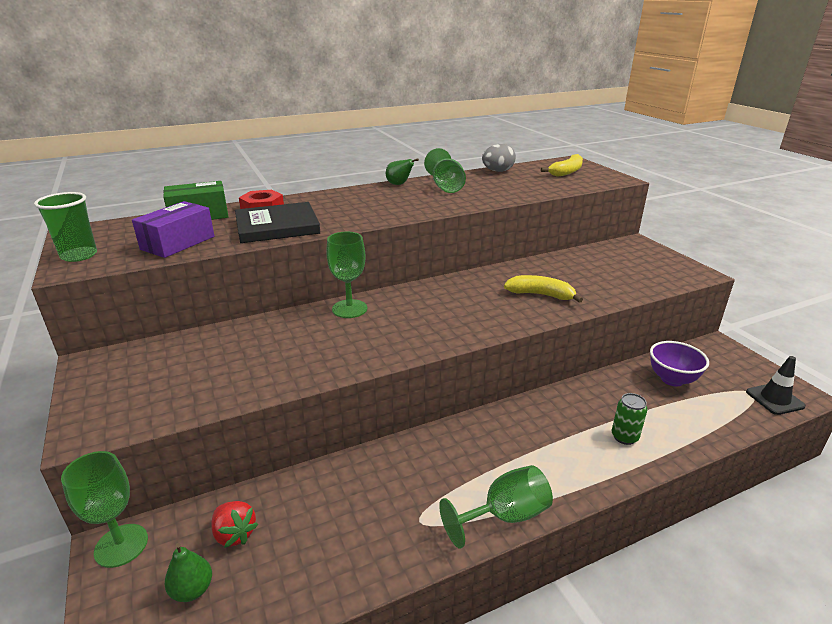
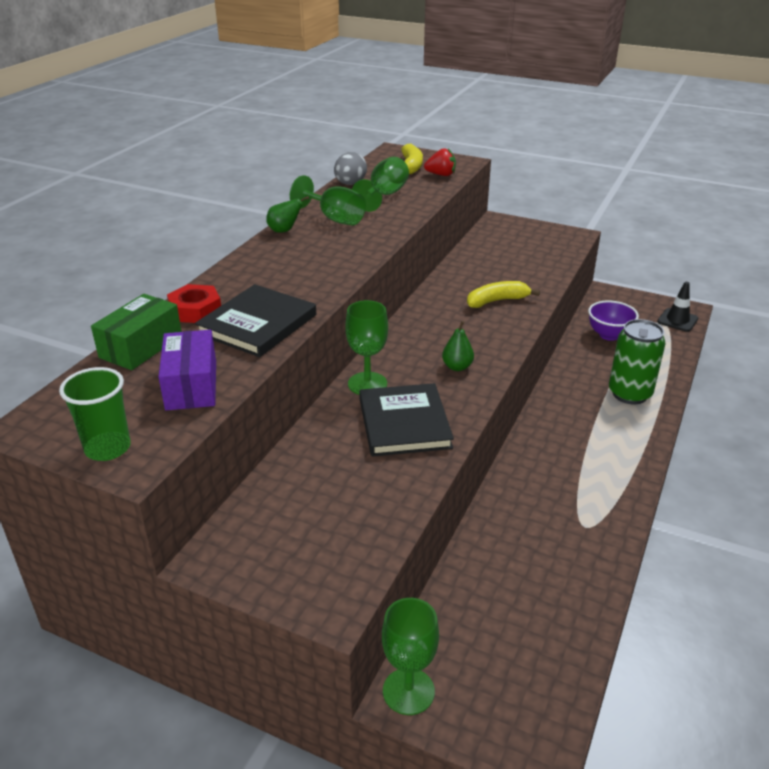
camera: 40 degrees left, 5 degrees up
green pear [164,543,212,602] -> green pear moved to [442,321,474,371]
red strawberry [211,501,258,548] -> red strawberry moved to [424,148,456,176]
green goblet [439,465,553,549] -> green goblet moved to [352,157,409,212]
green can [612,393,647,445] -> green can [609,319,666,404], size x1.85
none -> black book [359,383,454,457]

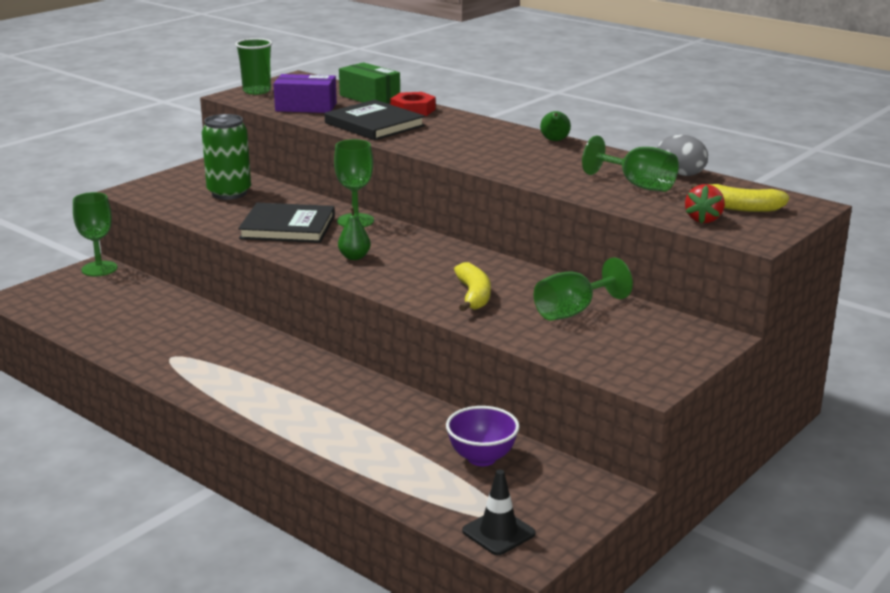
camera: 105 degrees right, 10 degrees down
green goblet [290,175,366,226] -> green goblet moved to [534,257,633,321]
green can [609,319,666,404] -> green can moved to [202,114,251,200]

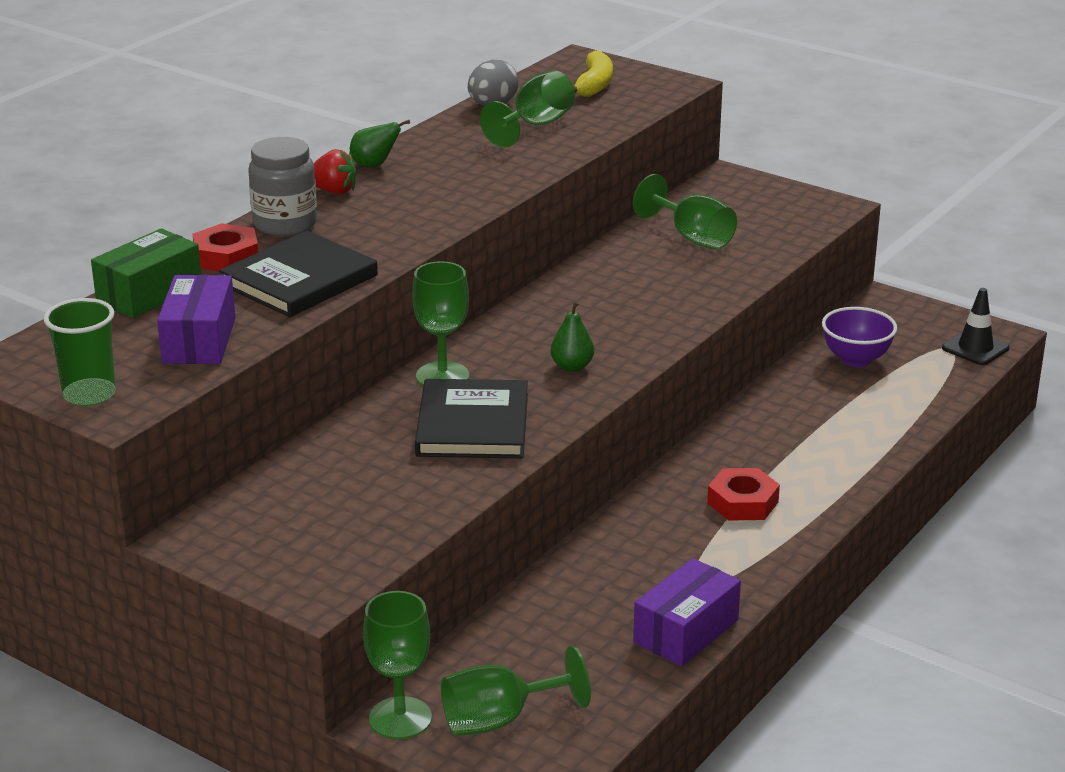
camera: 95 degrees left, 5 degrees up
green can [202,114,251,200] -> none
yellow banana [454,262,491,312] -> none
red strawberry [685,184,725,224] -> red strawberry moved to [313,149,357,194]
none -> grey jar [248,137,317,236]
none -> green goblet [441,646,591,736]
none -> purple box [633,558,741,666]
none -> red nut [707,468,780,521]

